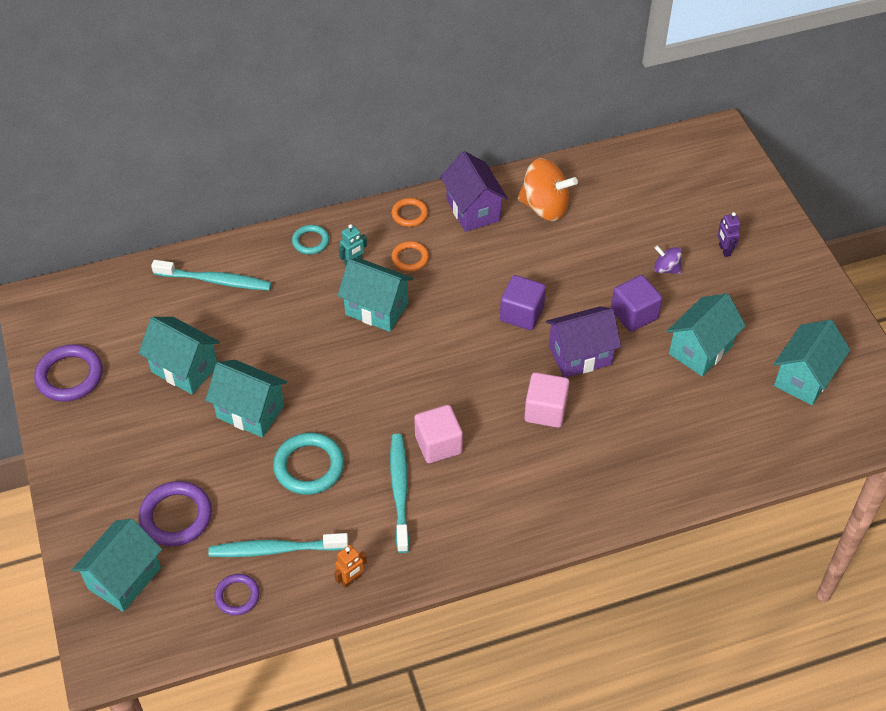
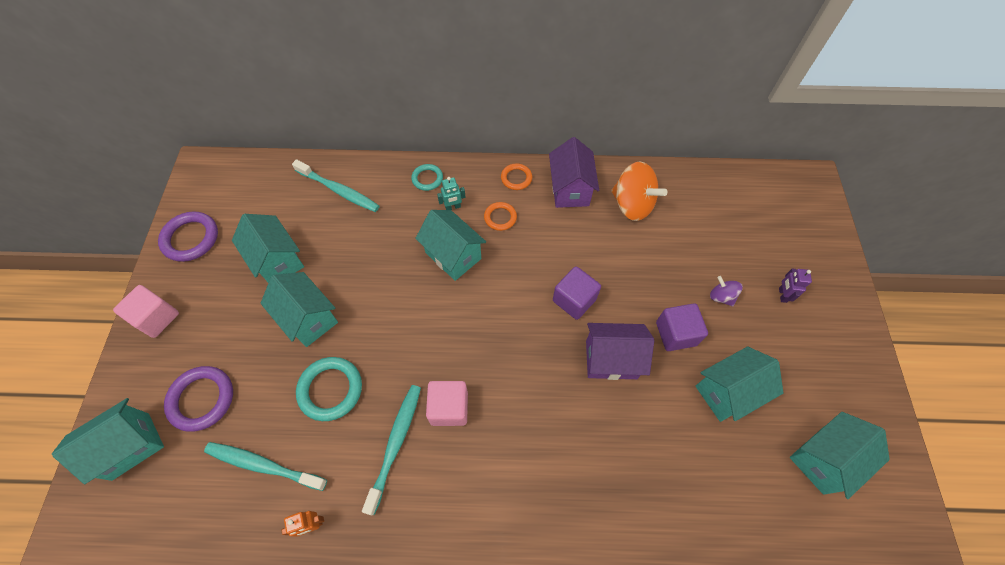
camera: 20 degrees right, 10 degrees up
purple ring [214,574,260,615] -> none
pink cube [524,372,570,428] -> pink cube moved to [113,285,179,338]

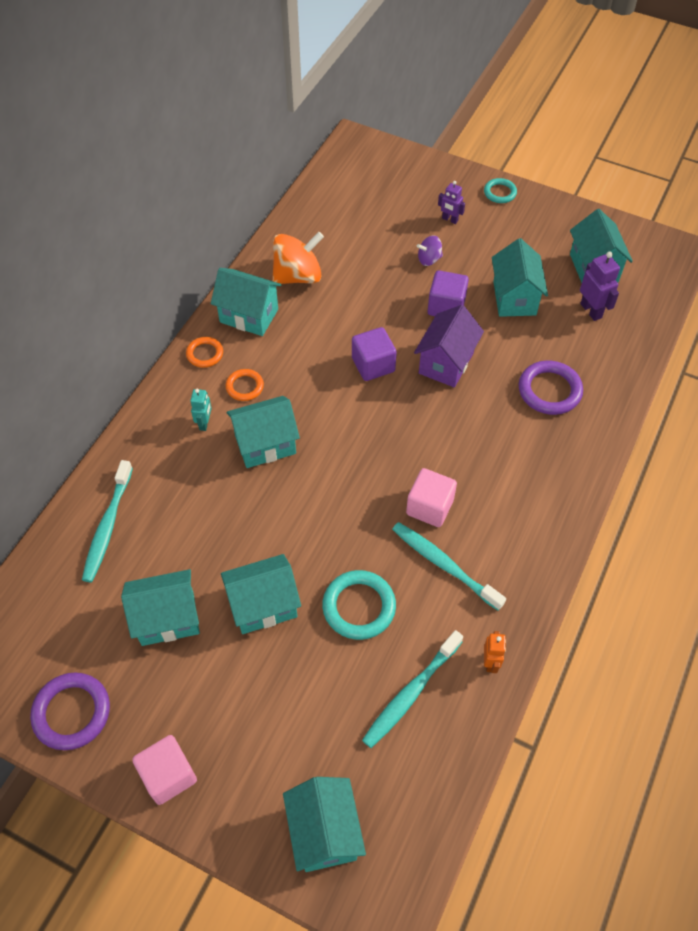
camera: 65 degrees left, 5 degrees down
purple ring [164,366,233,432] -> purple ring moved to [519,360,583,415]
turquoise toothbrush [292,159,380,212] -> turquoise toothbrush turned 135 degrees clockwise [82,460,133,582]
turquoise ring [411,164,443,191] -> turquoise ring moved to [484,178,517,203]
purple house [549,137,599,208] -> turquoise house [211,268,281,336]
none -> purple robot [580,252,620,321]

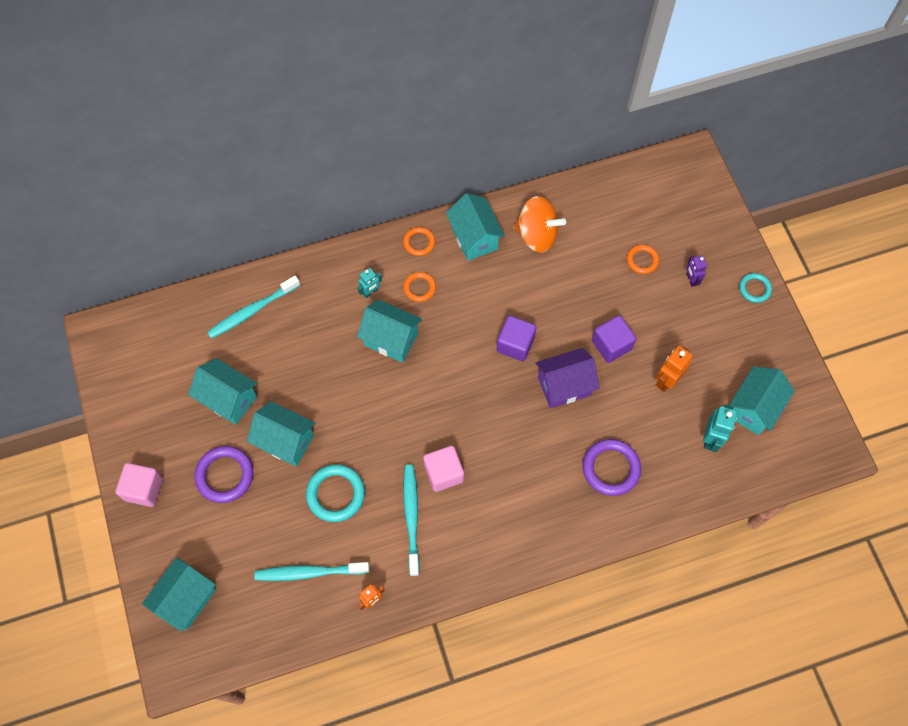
camera: 45 degrees right, 10 degrees up
purple ring [30,673,110,750] -> purple ring moved to [195,446,253,503]
purple spinning top [417,235,443,266] -> none
turquoise house [492,238,548,317] -> orange robot [656,346,693,392]
purple robot [580,252,620,321] -> turquoise robot [703,405,737,452]
none -> orange ring [627,245,659,274]

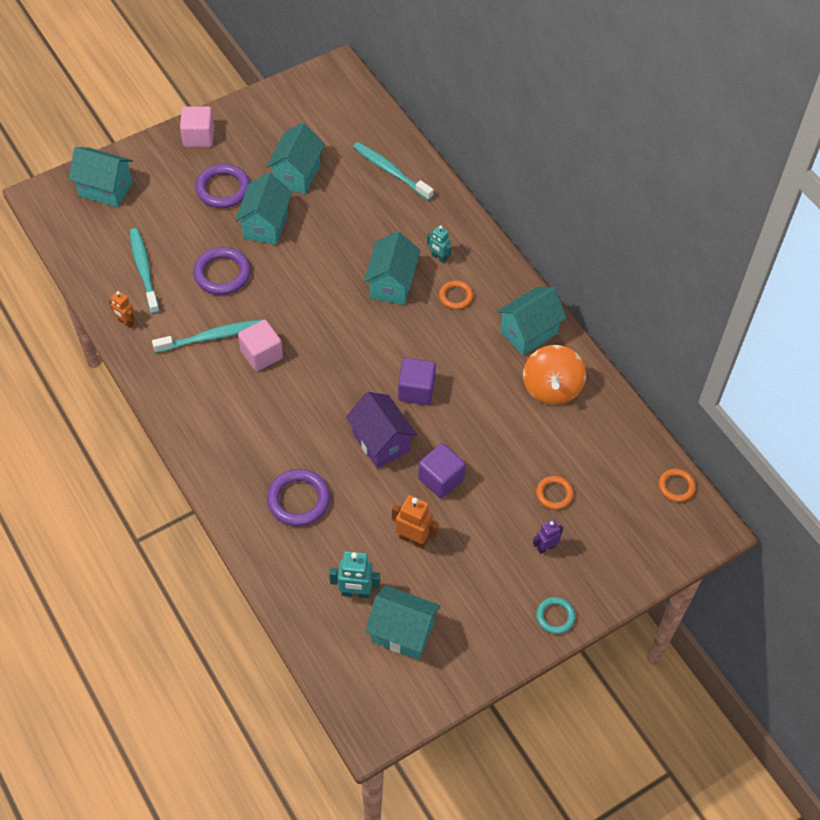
camera: 75 degrees right, 10 degrees down
turquoise ring [306,464,365,522] -> purple ring [193,247,251,295]
orange ring [403,227,435,256] -> orange ring moved to [659,468,696,502]

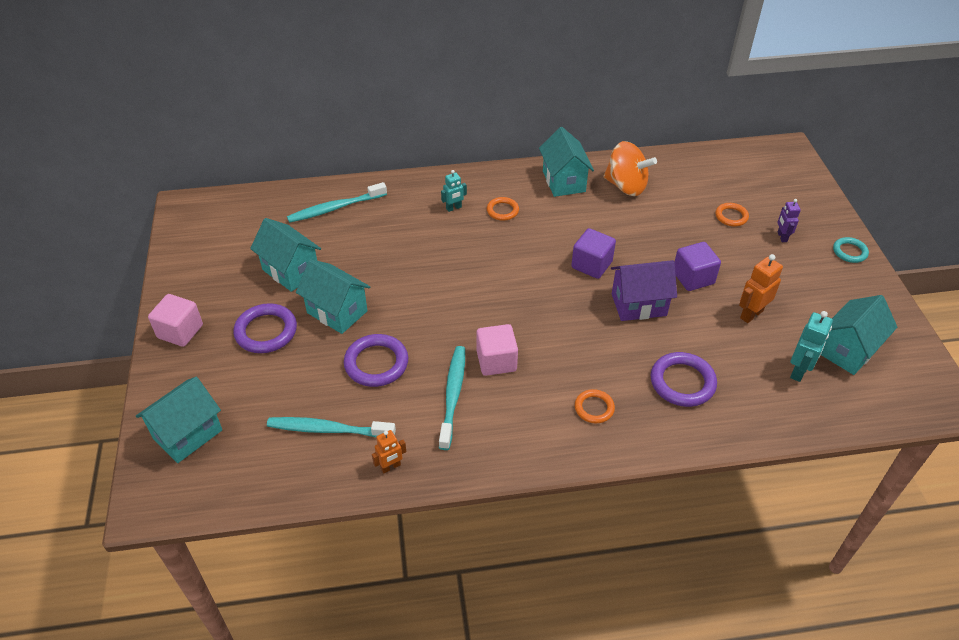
camera: 65 degrees left, 10 degrees down
turquoise house [364,231,420,305] -> none
orange ring [659,468,696,502] -> orange ring moved to [575,389,615,423]

